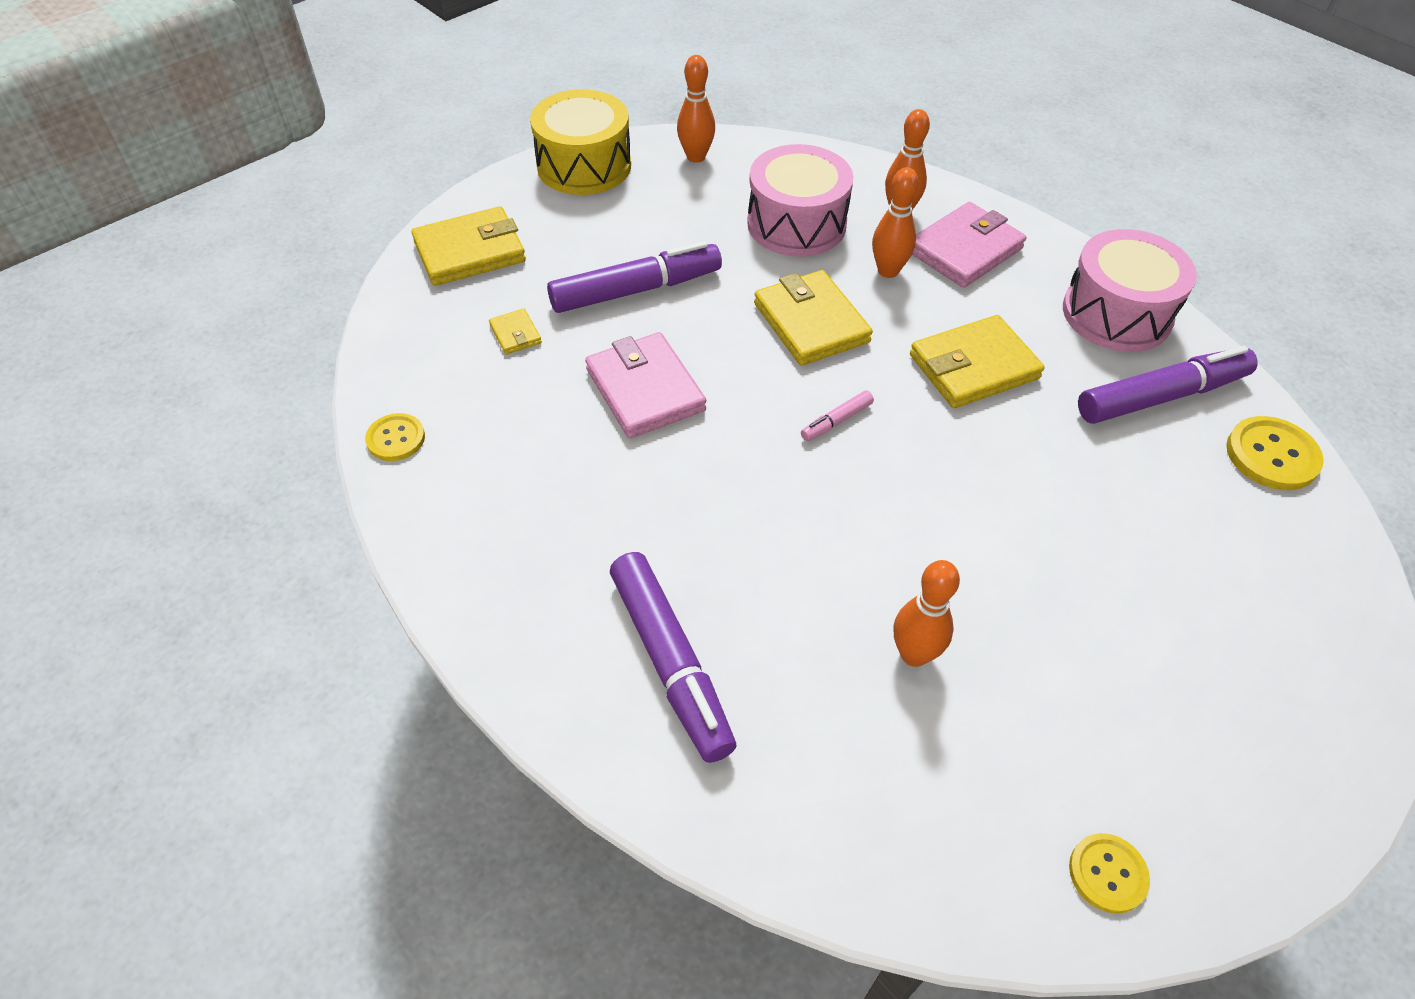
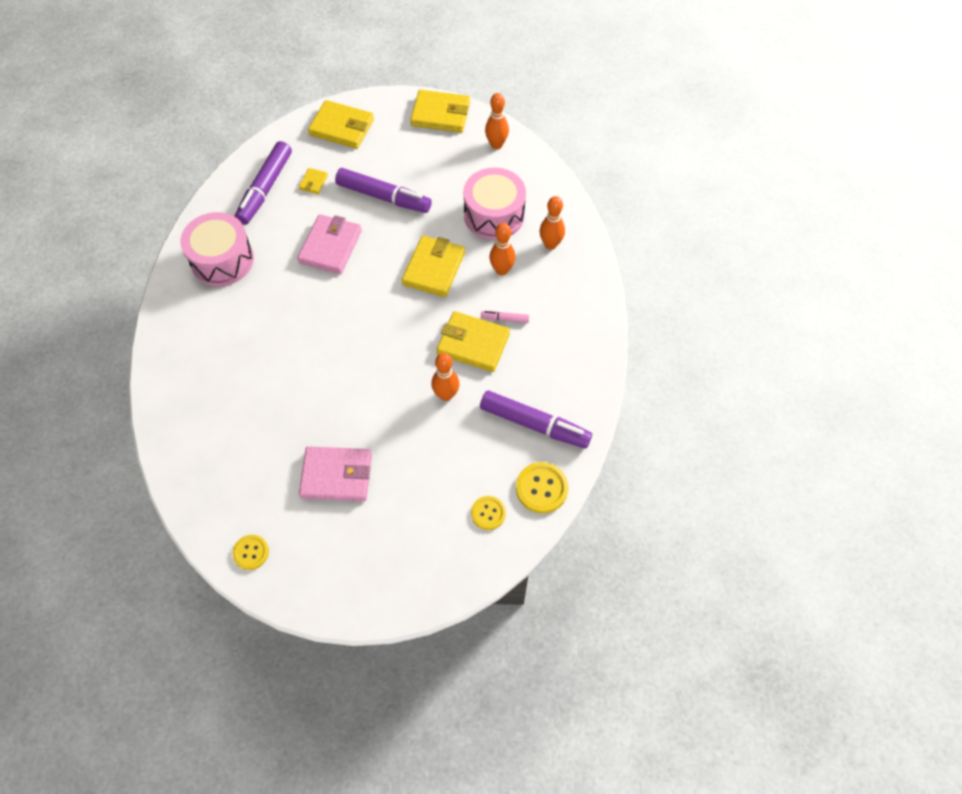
camera: 45 degrees right, 10 degrees up
yellow button [365,413,425,461] -> yellow button moved to [471,496,506,530]
yellow drum [530,89,631,195] -> yellow wallet [410,90,470,133]
purple marker [610,552,736,763] -> purple marker moved to [235,141,292,225]
pink marker [801,390,874,441] -> pink marker moved to [481,311,529,323]
orange bowling pin [894,560,960,667] -> orange bowling pin moved to [431,353,459,401]
pink wallet [912,202,1026,288] -> pink wallet moved to [299,446,372,501]
pink drum [1063,229,1197,352] -> pink drum moved to [180,212,254,286]

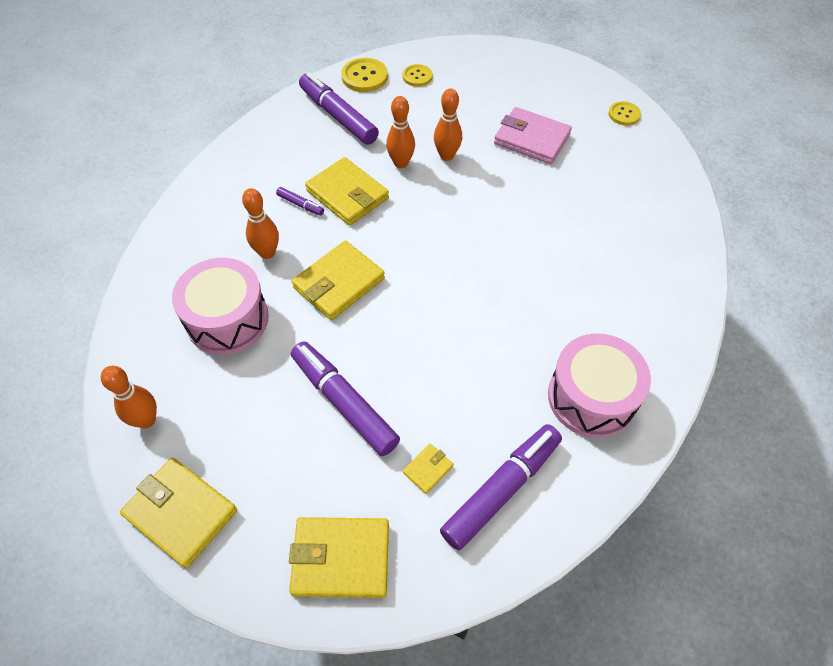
camera: 155 degrees left, 5 degrees down
pink wallet [297,214,362,274] -> none
yellow wallet [308,100,374,149] -> yellow wallet turned 45 degrees counterclockwise [289,517,389,598]
pink marker [481,311,529,323] -> purple marker [276,187,324,216]
orange bowling pin [540,196,565,250] -> orange bowling pin moved to [434,89,462,161]

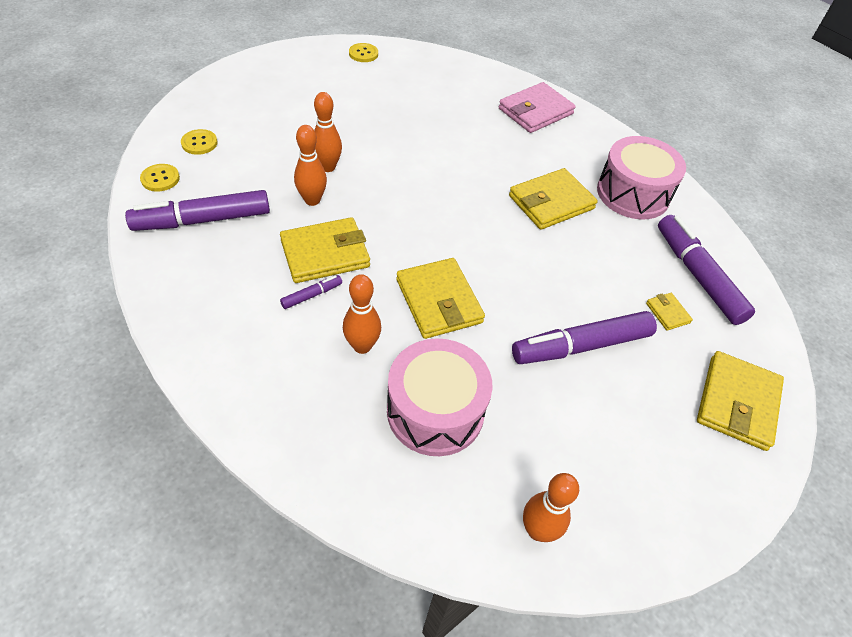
camera: 70 degrees left, 5 degrees down
yellow wallet [120,457,237,568] -> yellow wallet moved to [509,168,598,230]
yellow button [341,58,388,92] -> yellow button [140,164,180,192], size x0.65
pink wallet [494,107,572,164] -> pink wallet moved to [499,82,576,133]

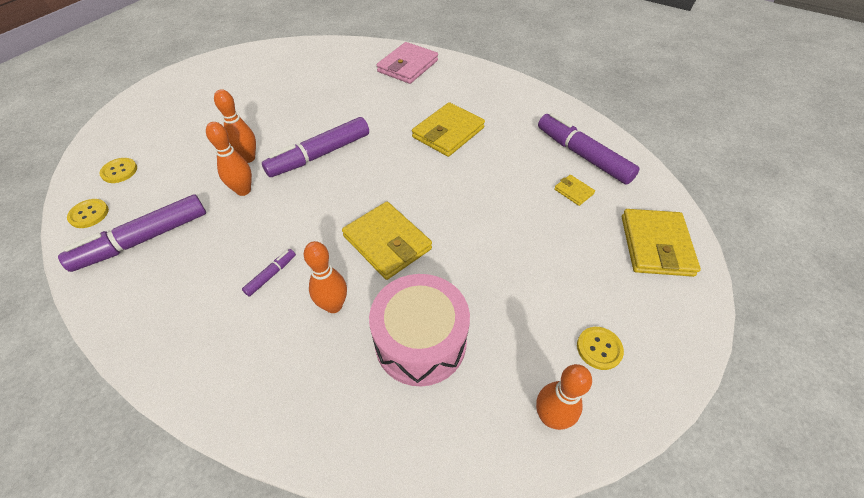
camera: 15 degrees left, 0 degrees up
yellow wallet [280,217,370,283] -> none
yellow button [349,43,378,62] -> yellow button moved to [577,327,624,370]
purple marker [512,311,657,364] -> purple marker moved to [262,117,369,177]
pink drum [597,136,686,219] -> none

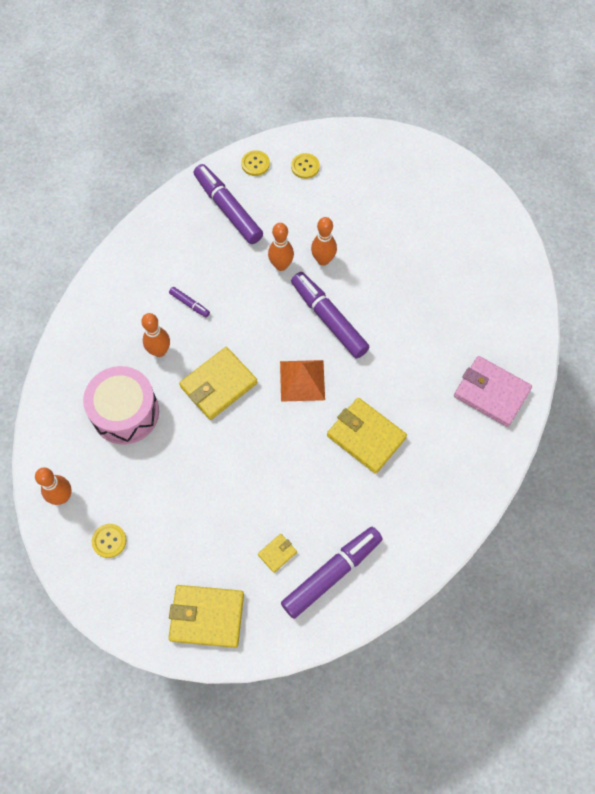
camera: 90 degrees right, 15 degrees up
none -> orange pyramid [280,360,325,402]

